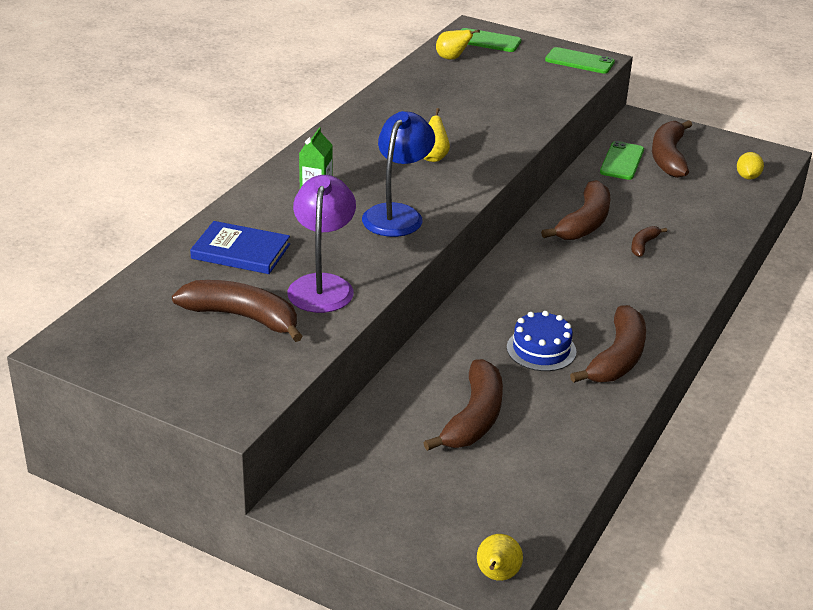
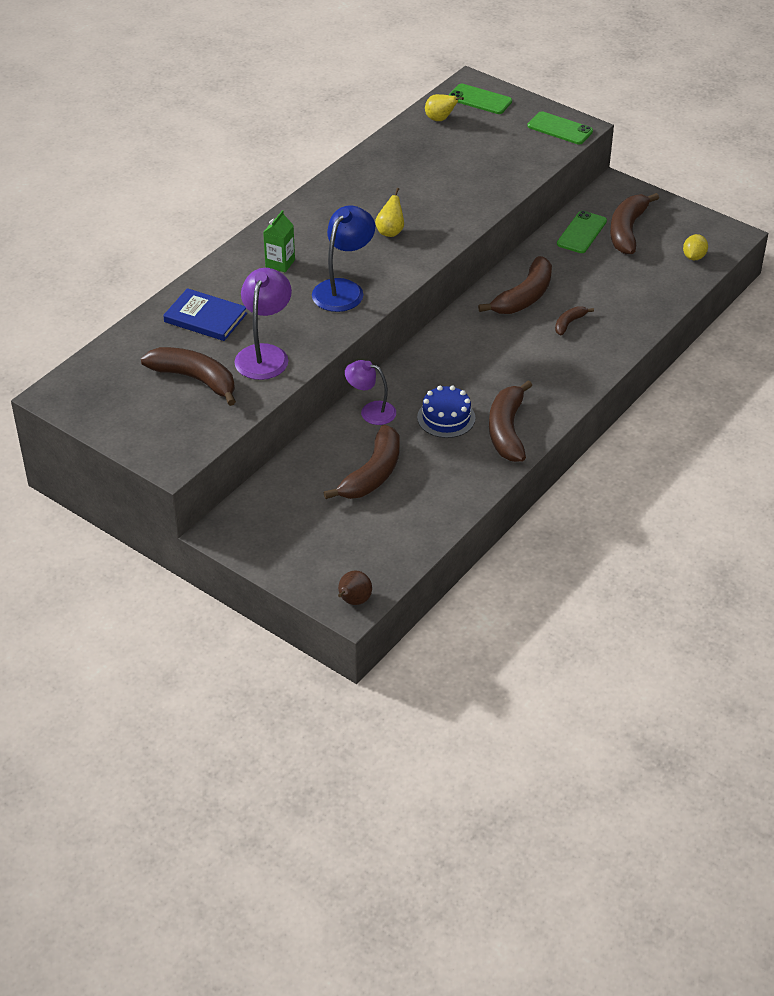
camera: 10 degrees right, 10 degrees up
yellow pear [477,534,523,581] -> brown pear [338,570,372,605]
brown banana [570,305,646,383] -> brown banana turned 150 degrees clockwise [489,380,532,462]
none -> purple lamp [345,360,396,425]

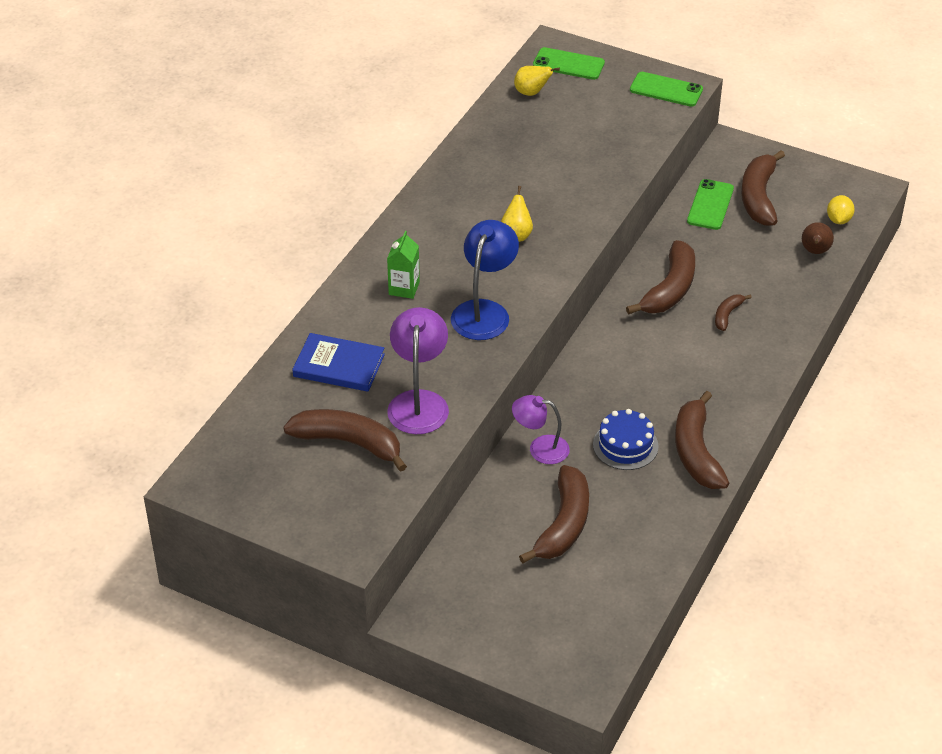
camera: 10 degrees left, 0 degrees up
brown pear [338,570,372,605] -> brown pear moved to [802,222,834,254]

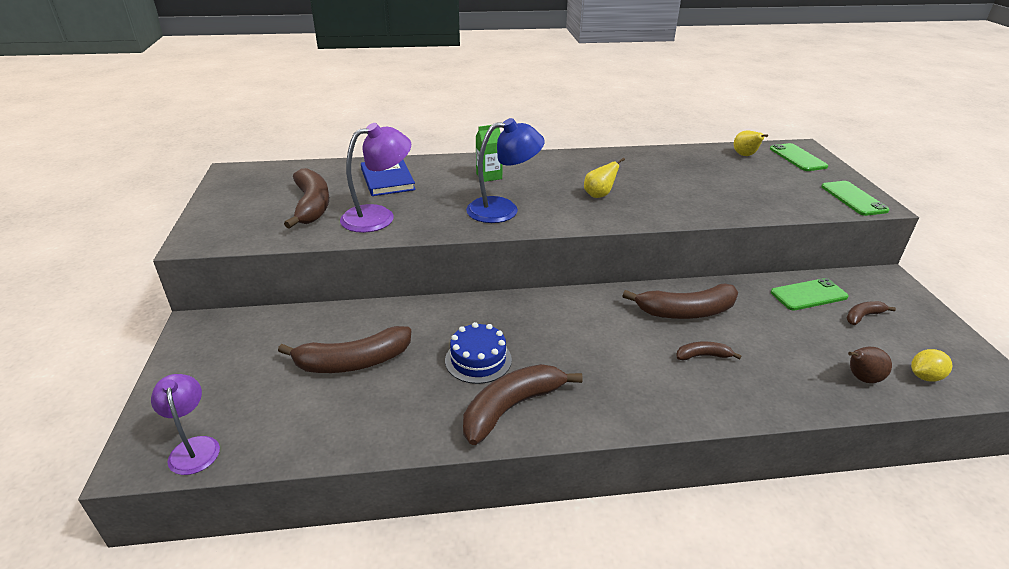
camera: 55 degrees right, 10 degrees down
purple lamp [512,395,570,464] -> purple lamp moved to [151,374,220,475]
brown banana [741,150,785,226] -> brown banana [846,301,896,325], size x0.50

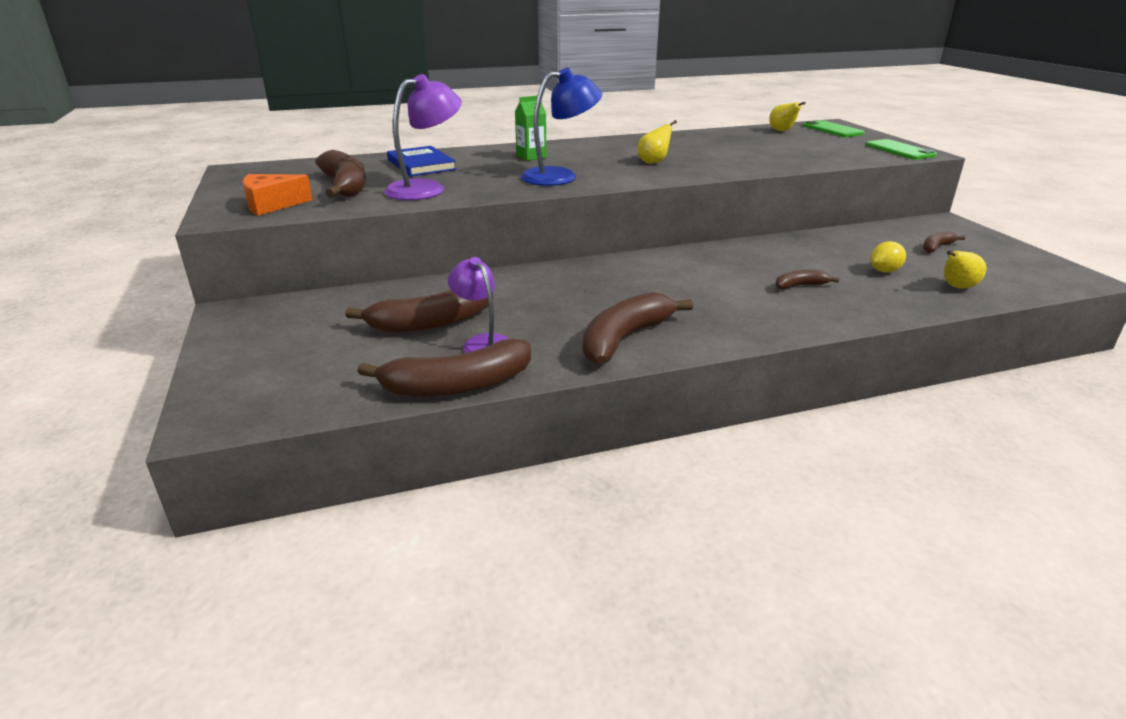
camera: 10 degrees left, 5 degrees down
purple lamp [151,374,220,475] -> purple lamp moved to [448,257,508,353]
blue cake [445,322,512,384] -> none
brown banana [623,283,738,319] -> brown banana moved to [357,339,531,397]
green phone [771,278,848,310] -> none
brown pear [848,347,892,383] -> yellow pear [944,251,986,289]
yellow lemon [911,349,952,382] -> yellow lemon moved to [870,241,906,273]
none -> orange cheese [242,174,312,216]

